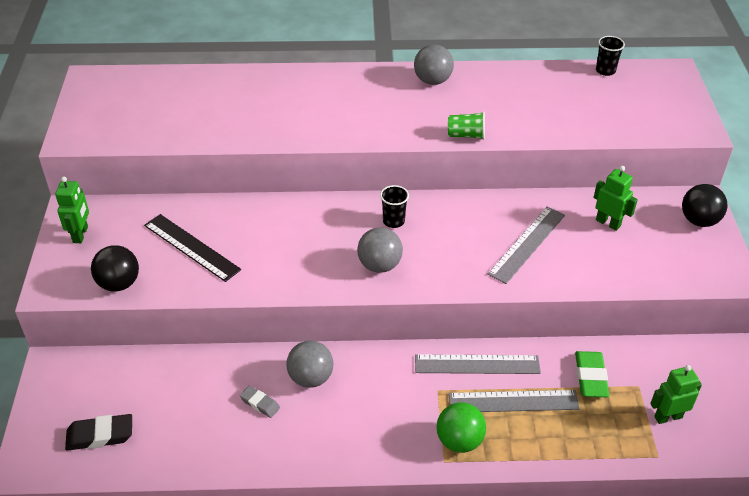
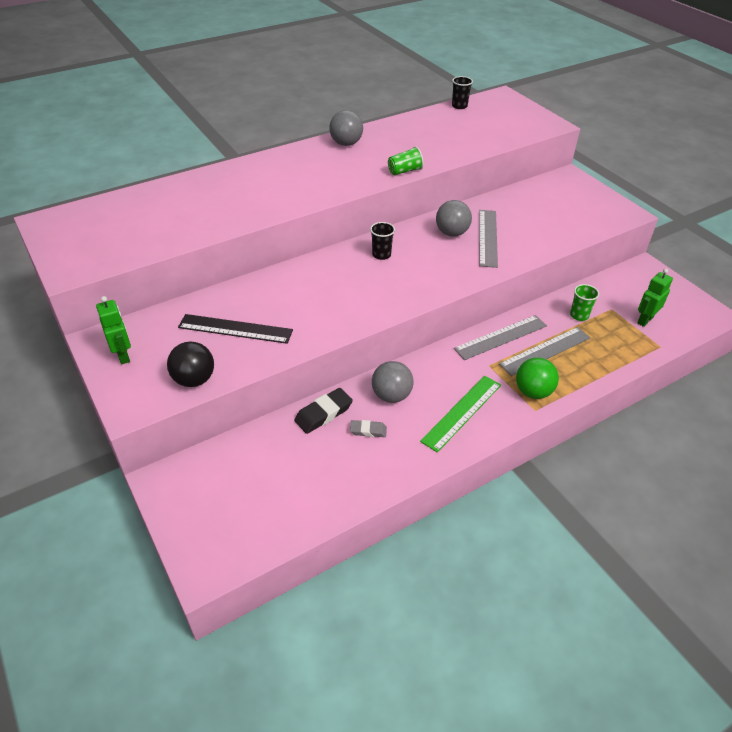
camera: 30 degrees left, 0 degrees up
black eraser [65,414,132,451] -> black eraser moved to [294,388,353,434]
grey ball [357,227,403,273] -> grey ball moved to [436,200,472,236]
green eraser [575,351,609,397] -> green cup [570,284,599,321]
green robot [594,166,638,231] -> none
black ball [682,184,728,227] -> none
none -> green ruler [420,376,501,453]

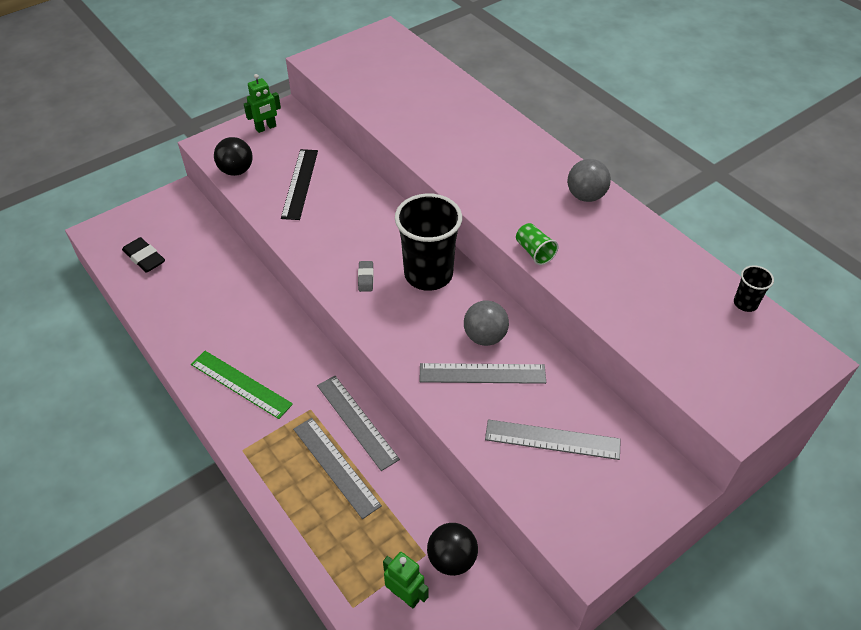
camera: 85 degrees right, 5 degrees up
black eraser [294,388,353,434] -> black eraser moved to [122,237,165,273]
grey eraser [350,420,387,437] -> grey eraser moved to [358,261,374,292]
black cup [370,222,395,260] -> black cup [395,193,462,291], size x2.27
grey ball [372,361,414,403] -> none
green ball [516,358,559,399] -> none
green cup [570,284,599,321] -> none
none -> black ball [427,523,478,576]
none -> grey ruler [485,419,621,460]

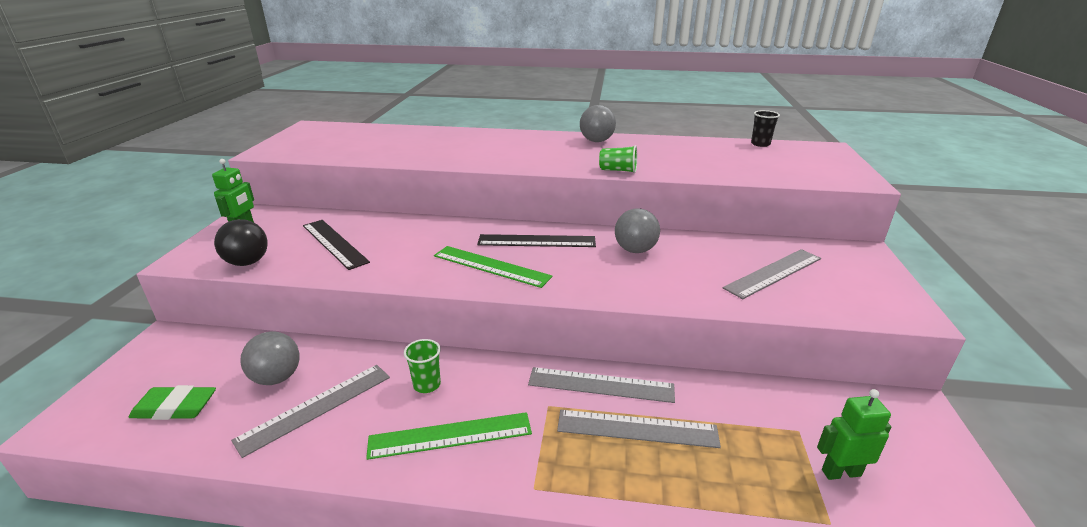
camera: 45 degrees left, 20 degrees down
black eraser [122,237,165,273] -> green eraser [128,385,216,420]
grey eraser [358,261,374,292] -> green ruler [434,246,553,288]
black cup [395,193,462,291] -> black ruler [477,234,596,247]
grey ruler [419,363,546,384] -> grey ruler moved to [231,365,390,458]
black ball [427,523,478,576] -> none
none -> grey ball [240,331,300,385]
none -> green cup [404,339,441,393]

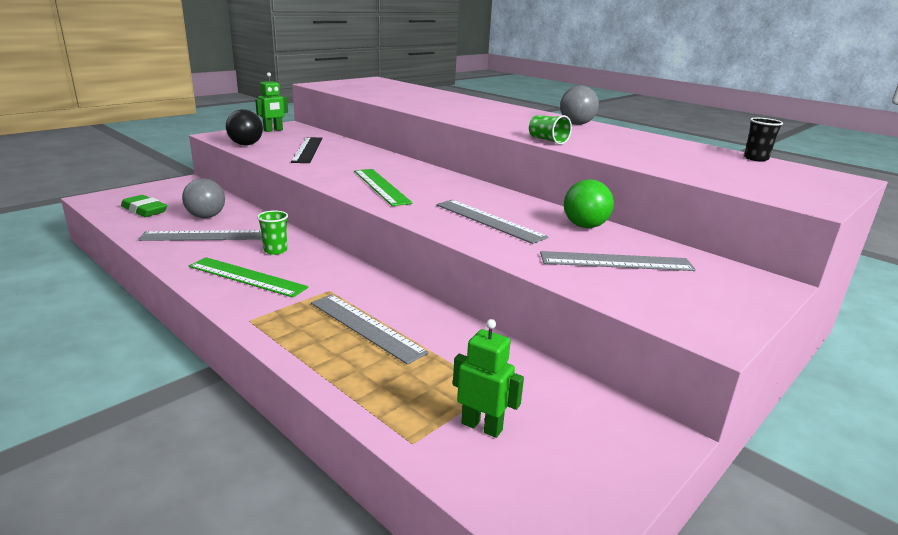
camera: 35 degrees right, 5 degrees down
black ruler [477,234,596,247] -> none
grey ruler [528,367,675,403] -> grey ruler moved to [436,200,548,244]
grey ball [615,208,660,253] -> none
none -> green ball [564,179,614,228]

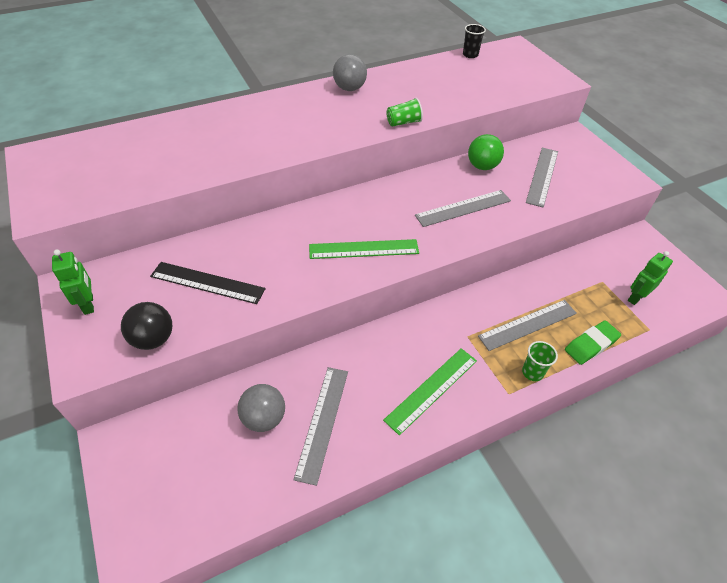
camera: 70 degrees left, 25 degrees up
green eraser [121,195,167,217] -> green eraser moved to [565,320,621,365]
green cup [257,210,288,255] -> green cup moved to [522,341,558,381]

